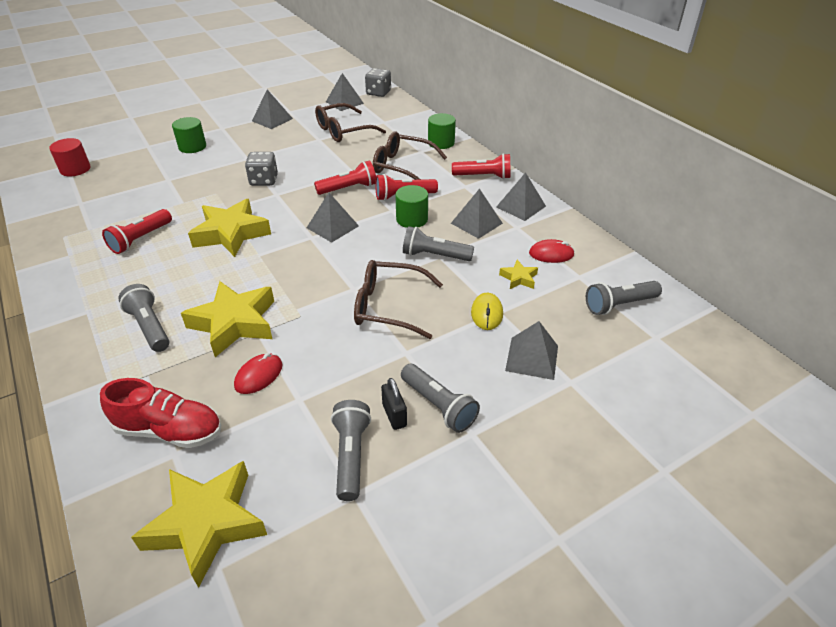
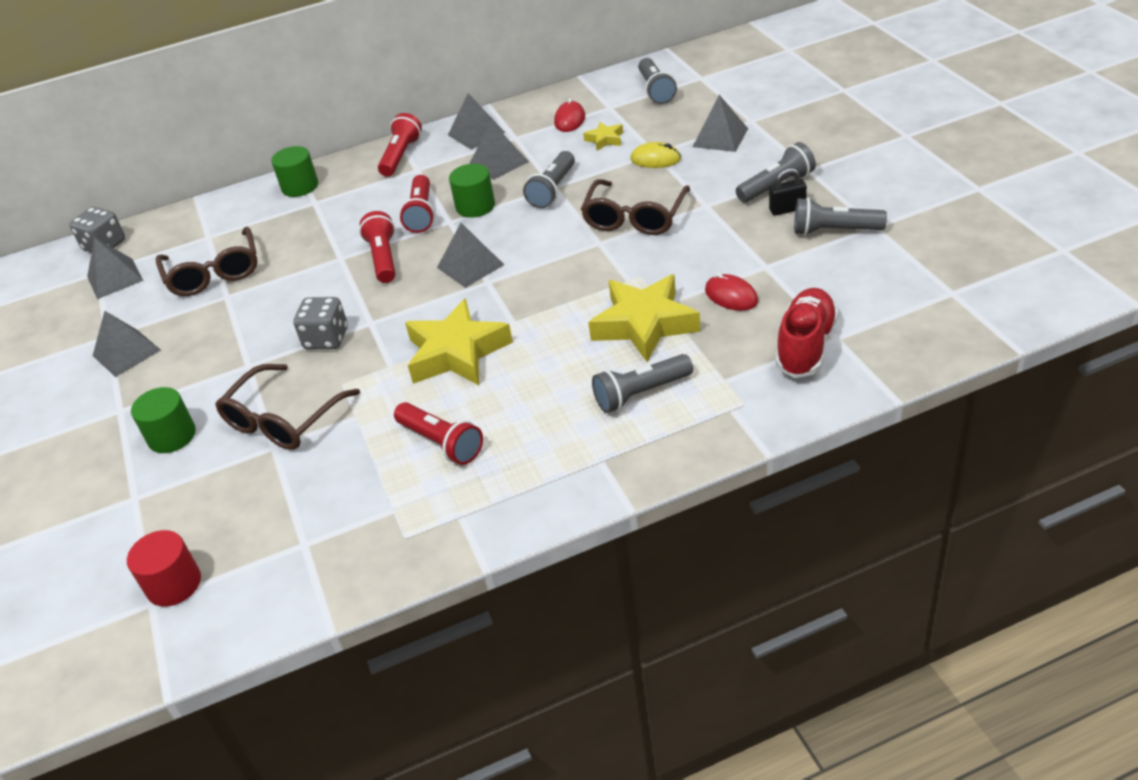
camera: 75 degrees left, 0 degrees up
yellow star [131,461,267,588] -> none
brown glasses [373,131,447,180] -> brown glasses moved to [215,364,360,450]

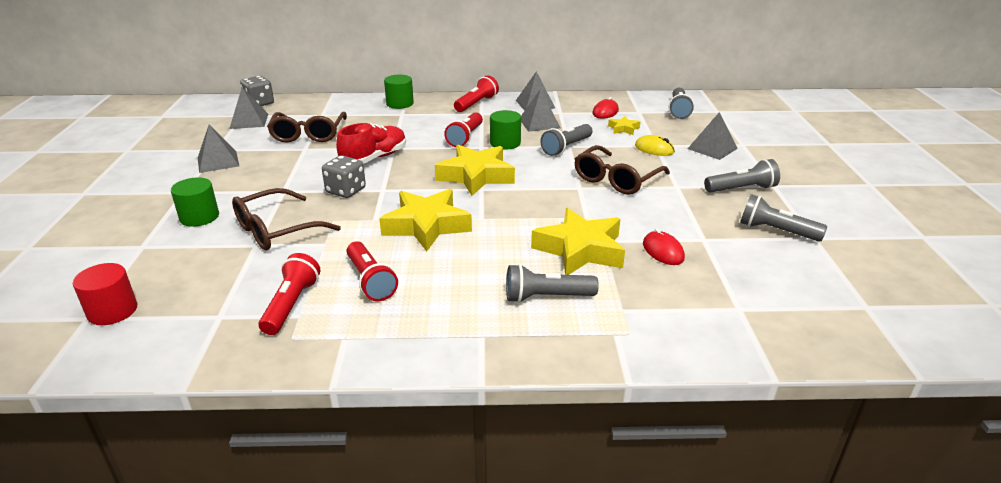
camera: 15 degrees right, 10 degrees down
red flashlight [359,211,396,283] -> red flashlight moved to [259,253,320,335]
grey pyramid [437,223,504,288] -> yellow star [435,145,515,196]
black padlock [769,168,807,216] -> none
red shoe [776,288,838,378] -> red shoe moved to [336,123,406,164]

